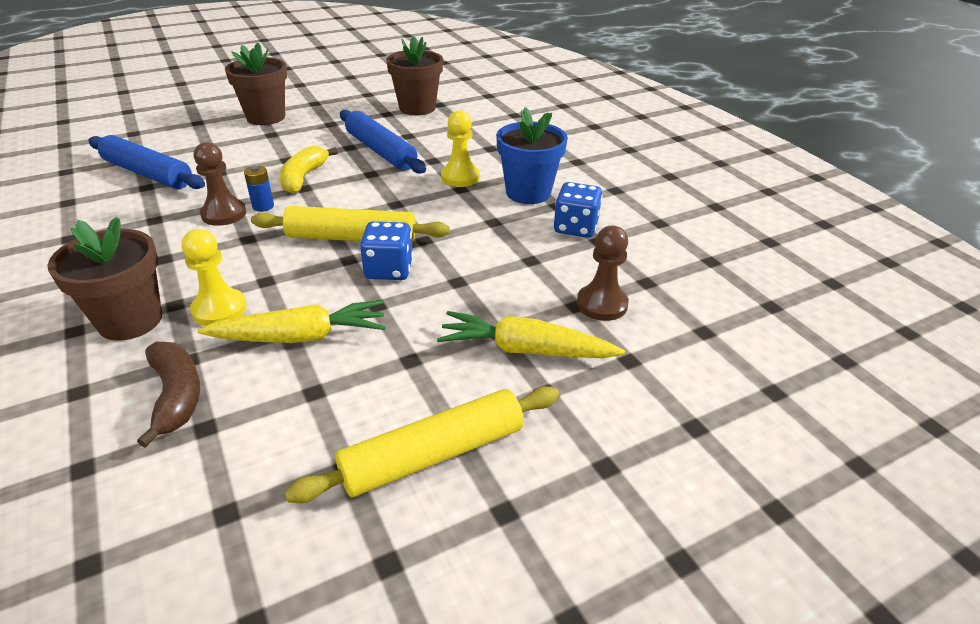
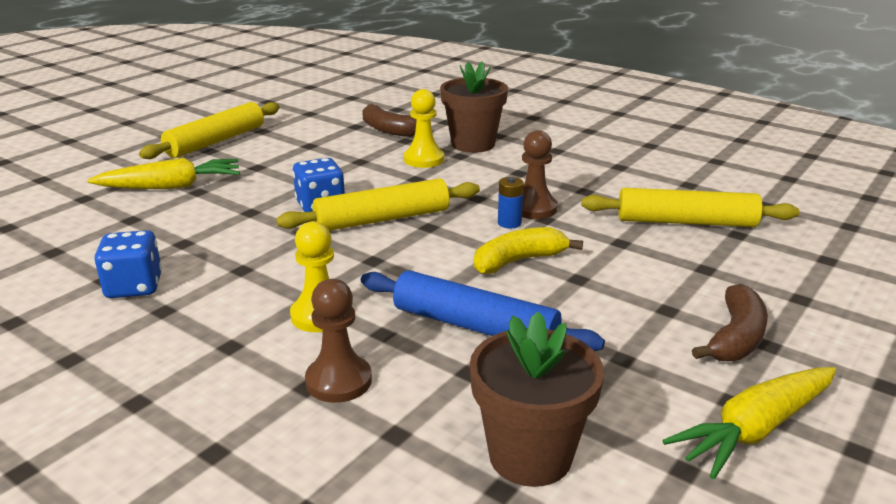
camera: 155 degrees right, 10 degrees down
blue rolling pin [88,135,205,189] -> yellow rolling pin [582,188,799,227]
yellow carrot [198,300,385,343] -> yellow carrot moved to [662,367,836,479]
brown flower pot [225,43,287,125] -> brown banana [692,284,768,361]
yellow banana [279,146,338,194] -> yellow banana turned 105 degrees counterclockwise [474,227,583,274]
blue flower pot [496,107,568,204] -> none
brown pawn [577,226,629,321] -> brown pawn moved to [305,279,372,403]

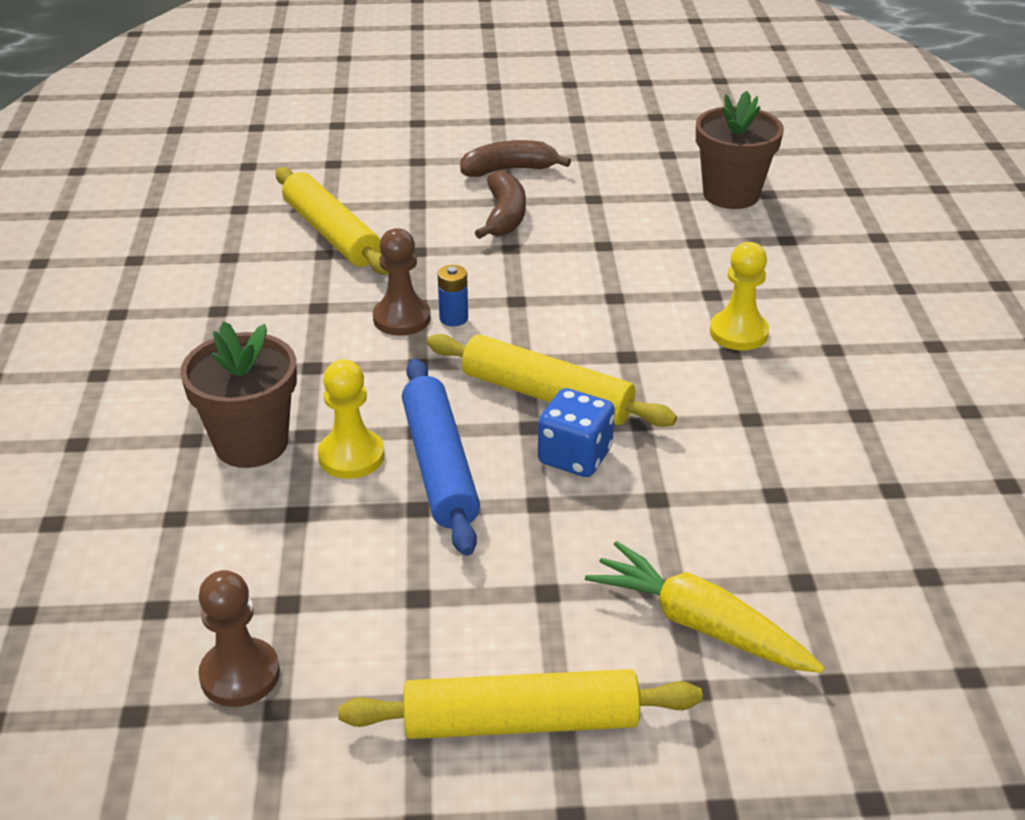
camera: 130 degrees left, 10 degrees up
blue dice [94,230,162,298] -> none
brown pawn [305,279,372,403] -> brown pawn moved to [198,570,280,707]
blue rolling pin [361,270,605,351] -> blue rolling pin moved to [402,359,480,556]
brown banana [362,104,417,137] -> brown banana moved to [475,170,526,239]
yellow banana [474,227,583,274] -> none
yellow carrot [662,367,836,479] -> none

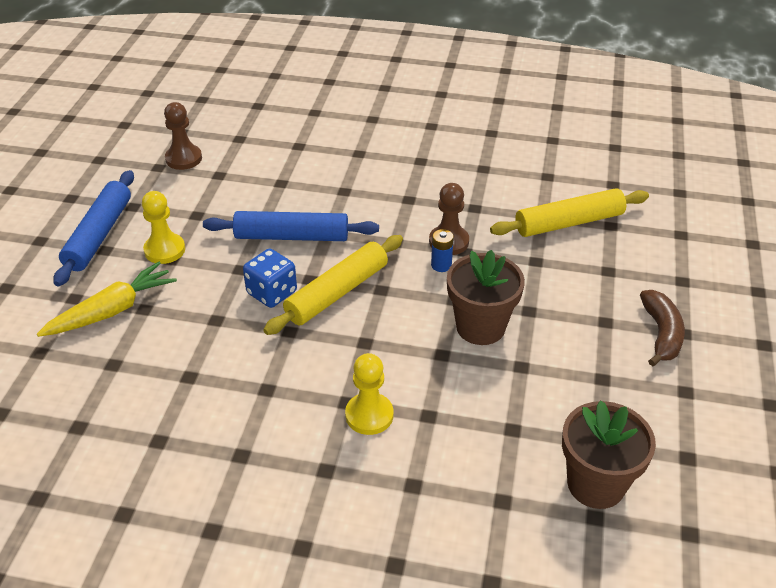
camera: 105 degrees right, 5 degrees up
brown flower pot [180,321,297,468] -> brown flower pot moved to [447,250,525,345]
yellow pawn [318,359,385,479] -> yellow pawn moved to [142,191,185,264]
yellow rolling pin [338,669,703,739] -> blue rolling pin [53,170,134,286]
brown banana [475,170,526,239] -> none

